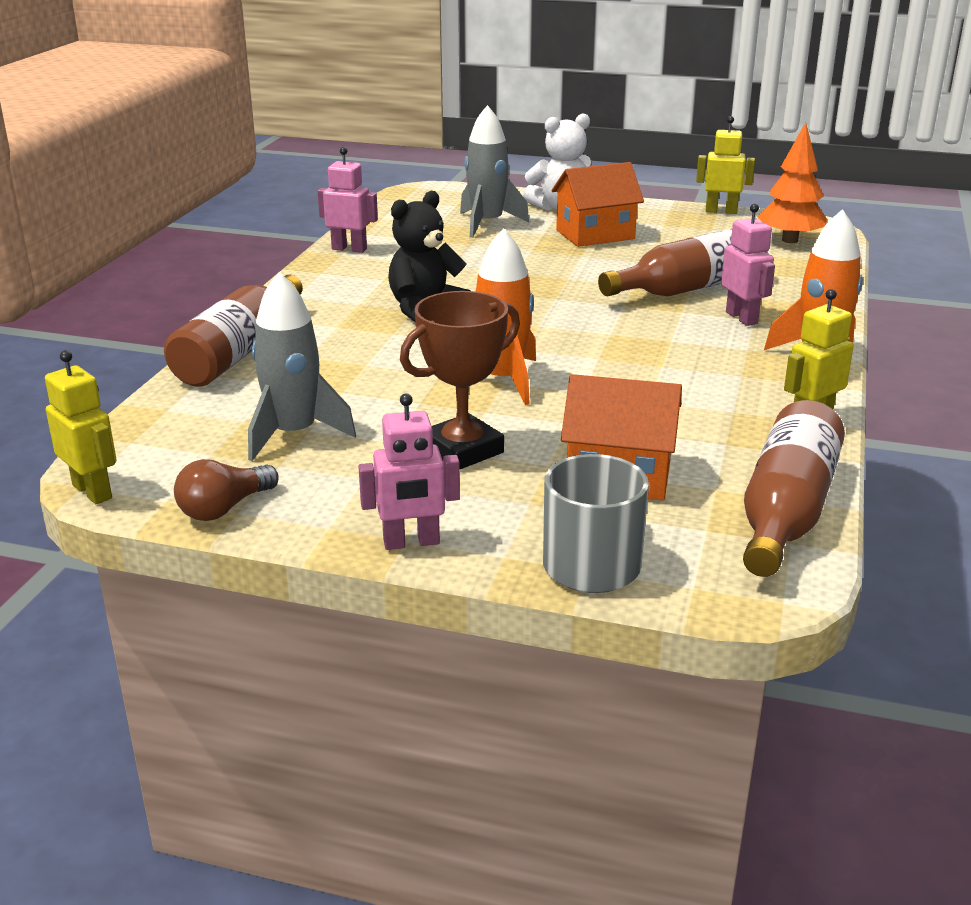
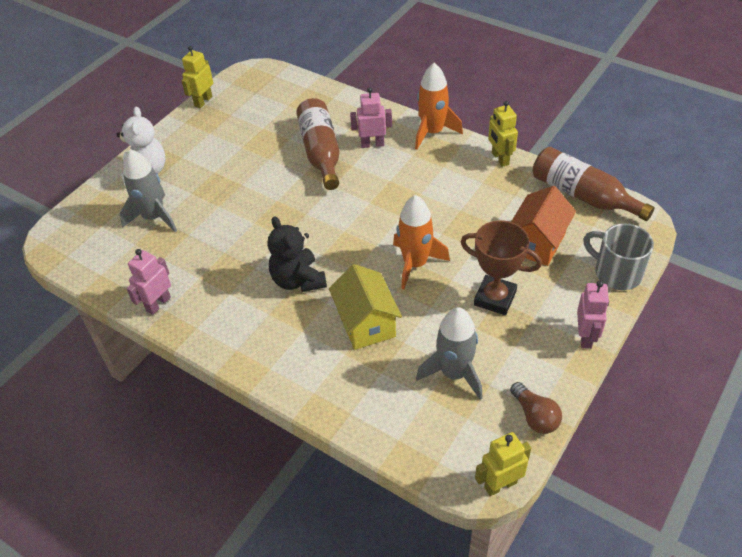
camera: 70 degrees left, 20 degrees up
brown bottle [164,275,303,387] -> none
brown trophy [400,291,520,469] -> brown trophy turned 45 degrees counterclockwise [461,220,542,315]
orange house [552,162,644,247] -> none
orange tree [758,122,827,243] -> none
none -> yellow house [329,264,402,350]

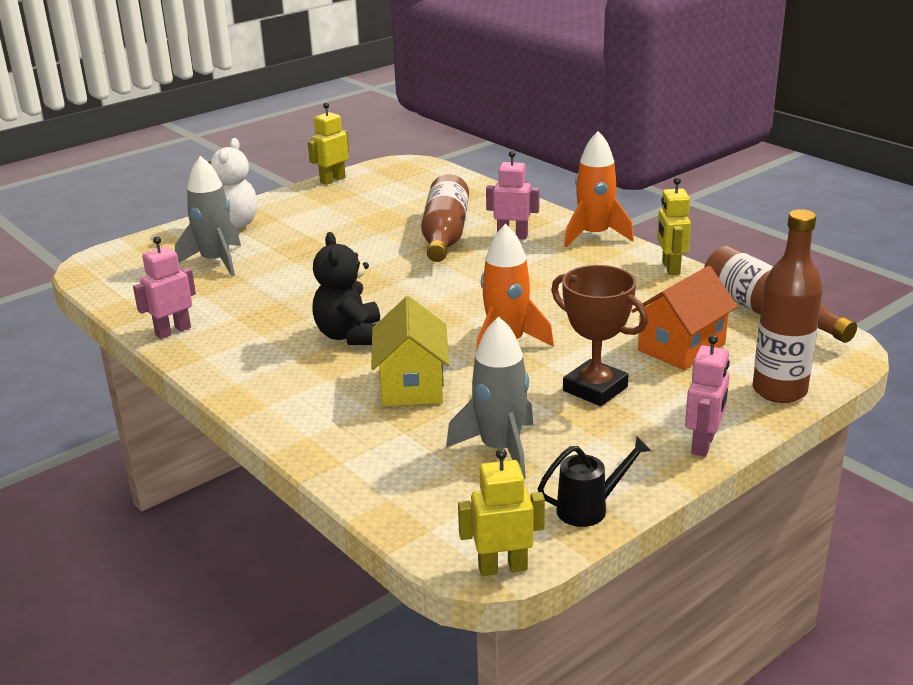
camera: 15 degrees right, 20 degrees down
brown light bulb [510,382,562,434] -> black watering can [538,436,651,527]
grey mug [583,223,654,290] -> brown bottle [753,209,823,403]

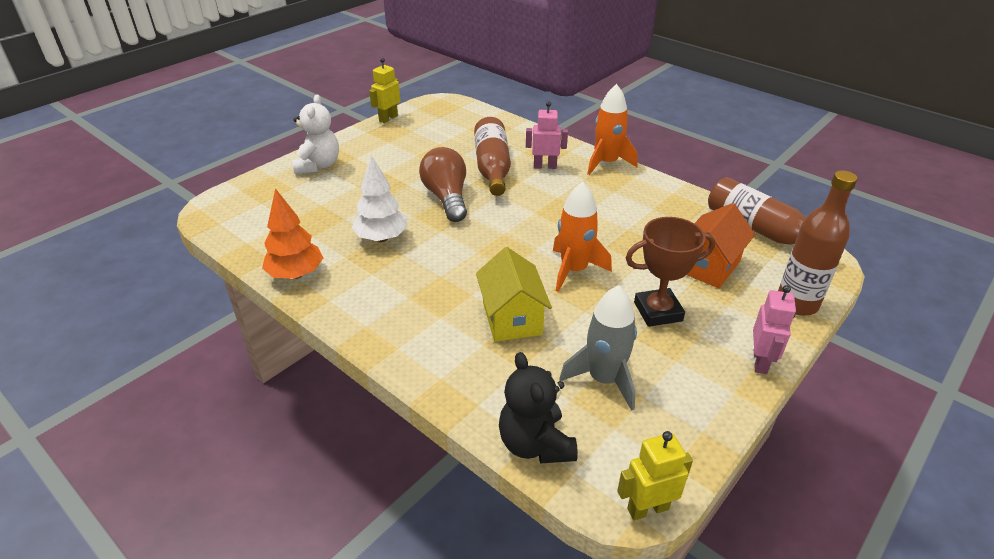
camera: 10 degrees left, 10 degrees up
pink robot [133,236,196,339] -> orange tree [262,188,323,279]
grey rocket [175,156,241,276] -> none
black teddy bear [312,232,380,345] -> black teddy bear moved to [499,352,578,464]
black watering can [538,436,651,527] -> none
brown trophy [551,265,648,406] -> brown trophy turned 45 degrees counterclockwise [626,217,715,327]
yellow robot [657,177,691,275] -> none
none -> white tree [352,155,408,242]
none -> brown light bulb [419,147,467,222]

